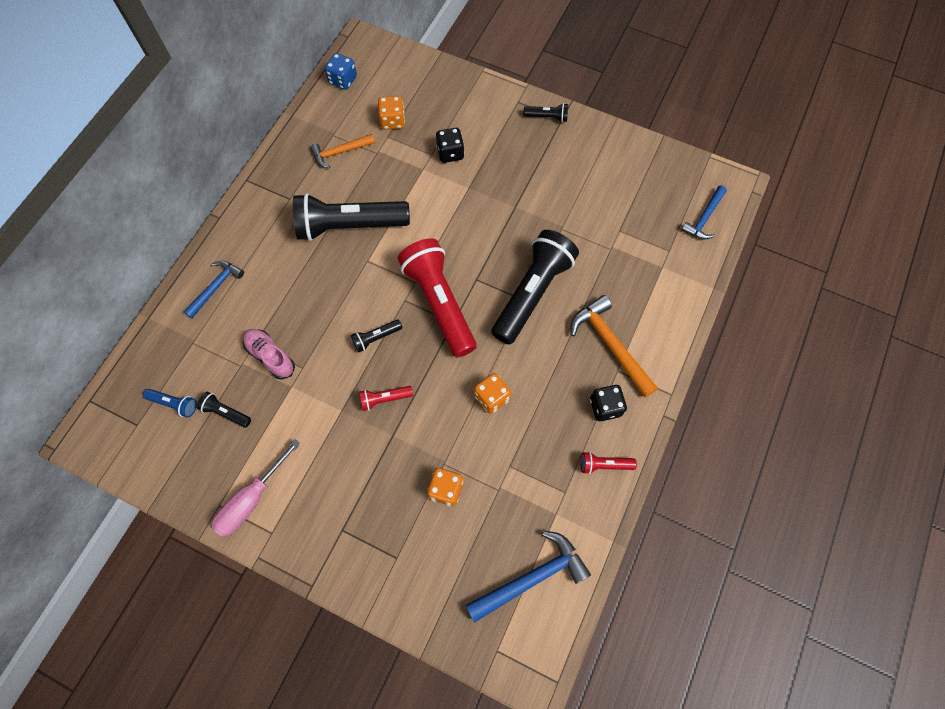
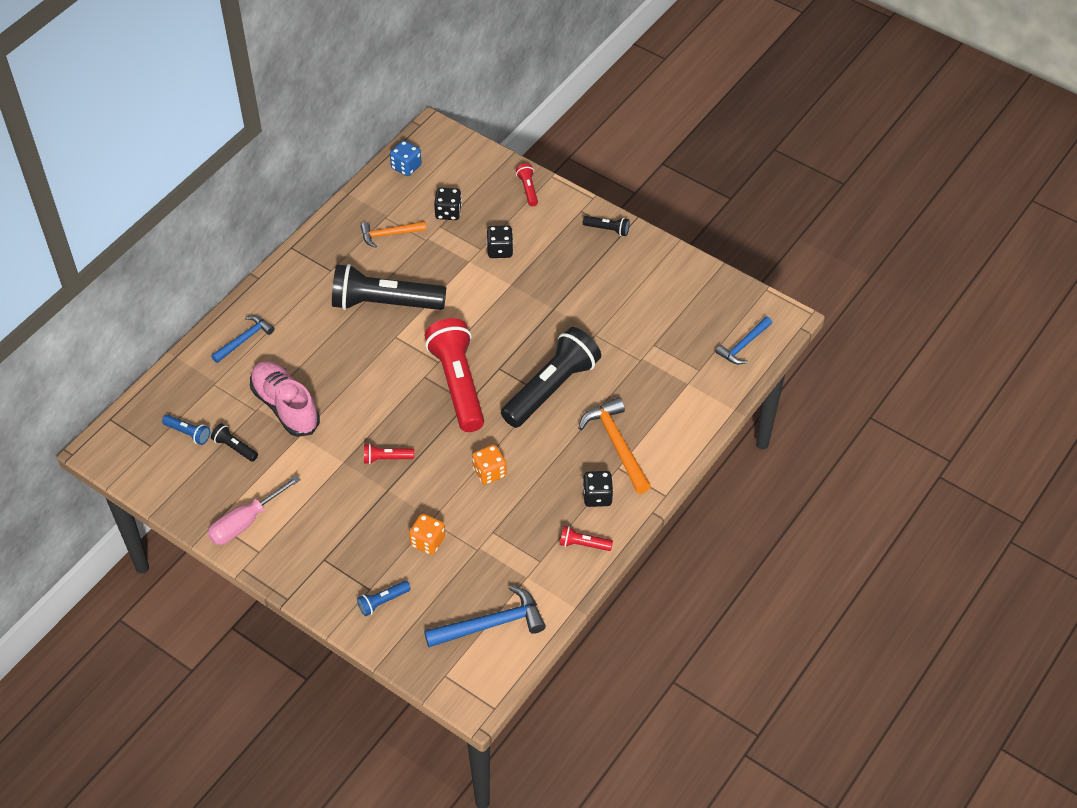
camera: 10 degrees right, 15 degrees down
pink shoe [243,329,295,379] -> pink shoe [250,361,320,437], size x1.55
black flashlight [351,320,402,352] -> none
orange dice [378,96,405,130] -> black dice [434,187,462,220]
none -> blue flashlight [357,581,411,616]
none -> red flashlight [516,164,538,206]

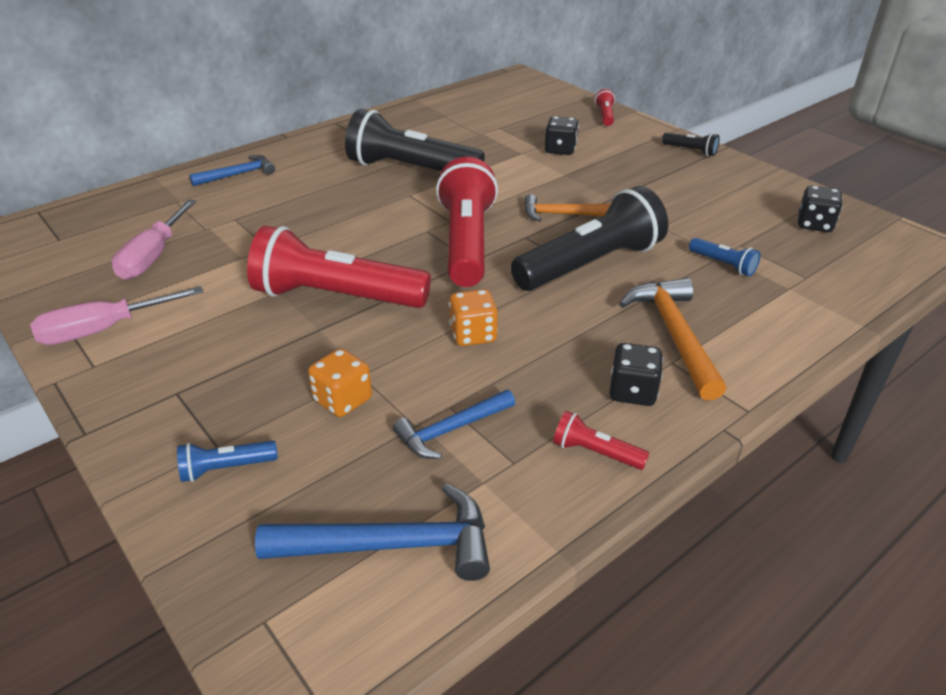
camera: 15 degrees right, 15 degrees down
blue flashlight [162,415,210,445] -> blue flashlight moved to [689,238,760,276]
black flashlight [211,423,258,462] -> pink screwdriver [112,199,196,280]
pink shoe [250,361,320,437] -> none
orange hammer [360,221,426,248] -> orange hammer moved to [524,194,610,222]
red flashlight [364,444,414,464] -> red flashlight [247,226,431,308], size x2.37
blue dice [390,140,422,176] -> none
black dice [434,187,462,220] -> black dice moved to [798,185,842,232]
blue hammer [716,317,772,364] -> blue hammer moved to [393,390,515,459]

